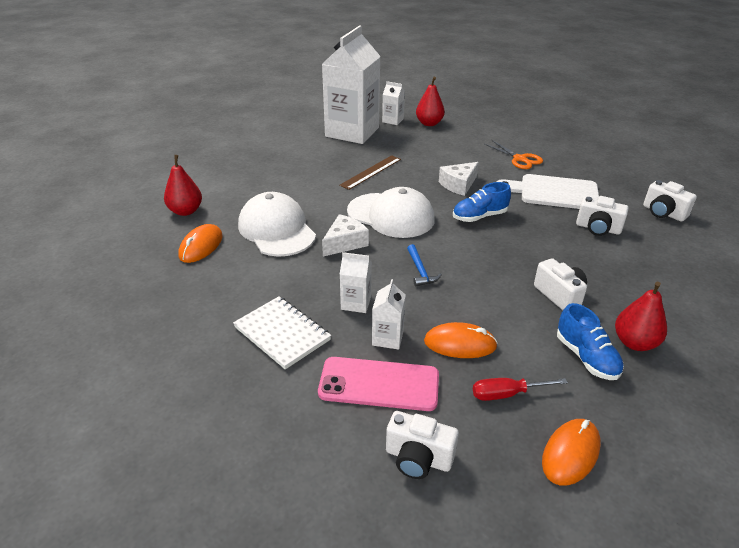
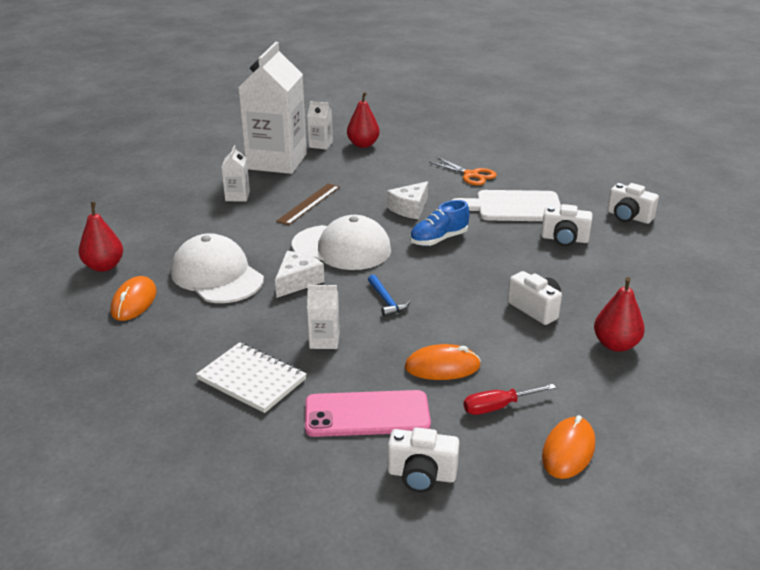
camera: 10 degrees left, 5 degrees down
white carton [372,279,406,350] -> white carton moved to [221,145,250,201]
blue shoe [557,303,624,380] -> none

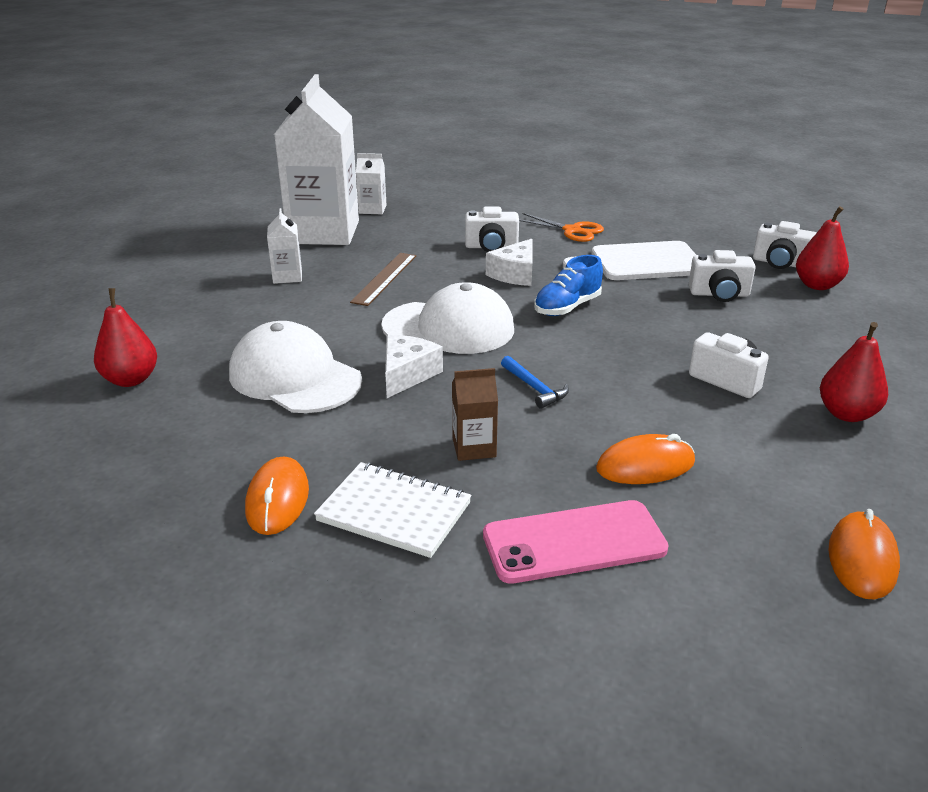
camera: 10 degrees left, 0 degrees up
orange mouse [111,276,156,321] -> orange mouse moved to [245,457,309,535]
white carton [307,285,339,349] -> brown carton [452,368,498,461]
red pear [347,92,380,148] -> red pear moved to [796,206,849,290]
white camera [388,427,459,492] -> white camera moved to [465,207,519,252]
red screwdriver [464,384,556,415] -> none

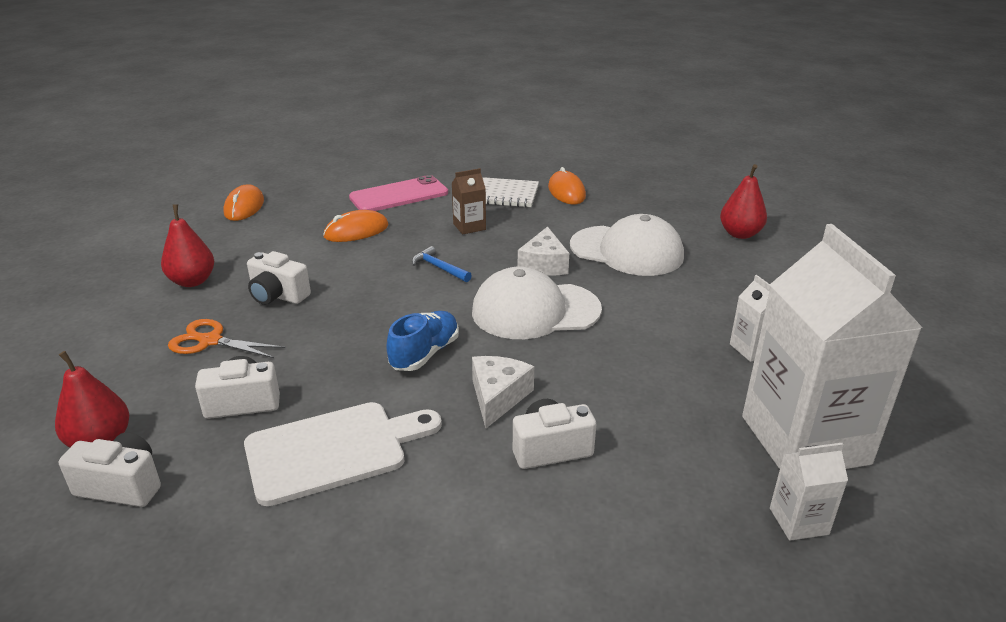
camera: 165 degrees right, 0 degrees up
brown ruler [350,253,416,306] -> none
orange scissors [519,213,604,242] -> orange scissors moved to [168,319,285,358]

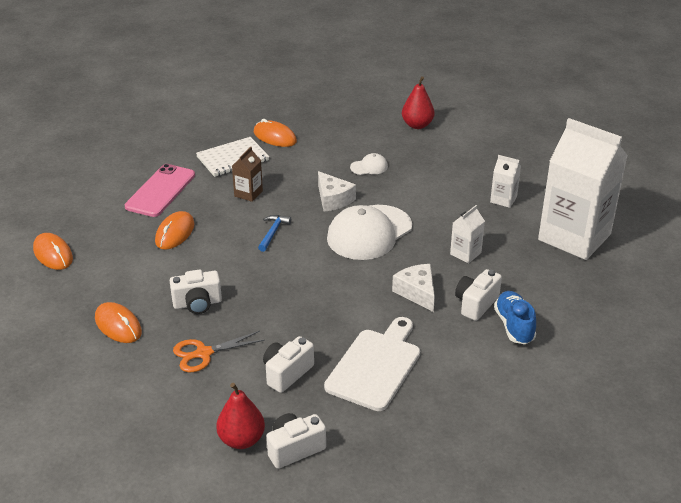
camera: 40 degrees left, 5 degrees up
red pear [161,204,214,287] -> orange mouse [95,302,142,343]
blue shoe [386,311,459,371] -> blue shoe moved to [494,291,536,344]
blue hammer [412,246,472,282] -> blue hammer turned 105 degrees clockwise [258,215,291,252]
white cap [570,214,684,276] -> white cap [350,153,388,175], size x0.44
white carton [770,443,848,541] -> white carton moved to [450,205,485,263]

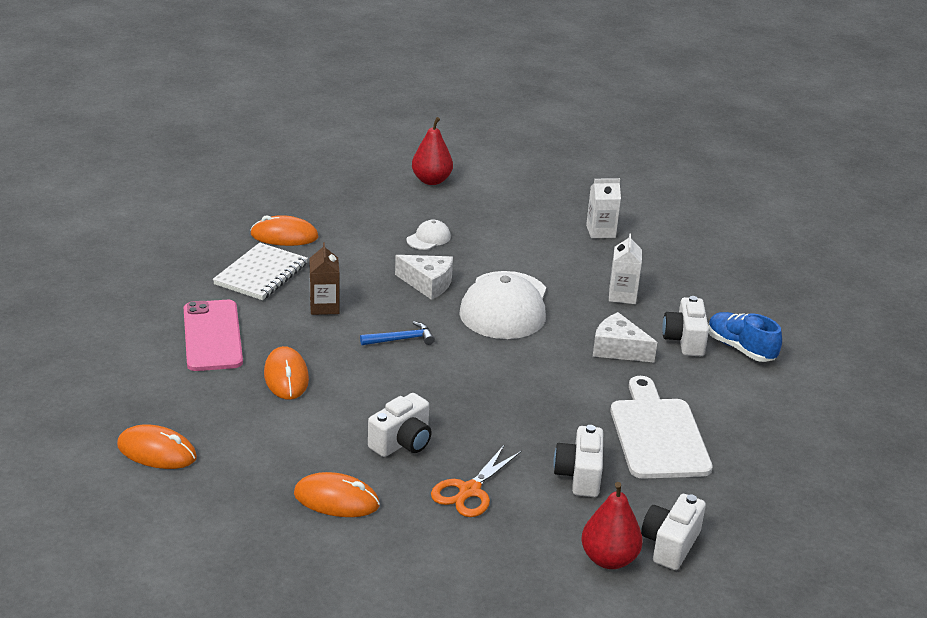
camera: 35 degrees left, 5 degrees down
blue hammer [258,215,291,252] -> blue hammer turned 90 degrees clockwise [360,321,435,345]
white carton [538,118,628,260] -> none

